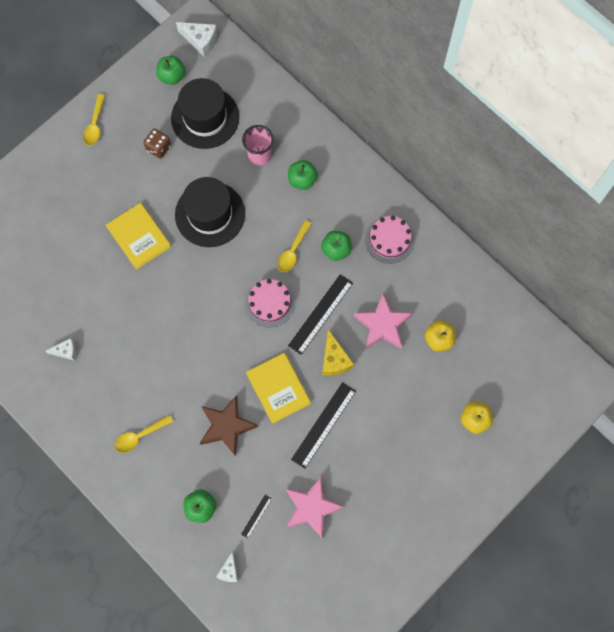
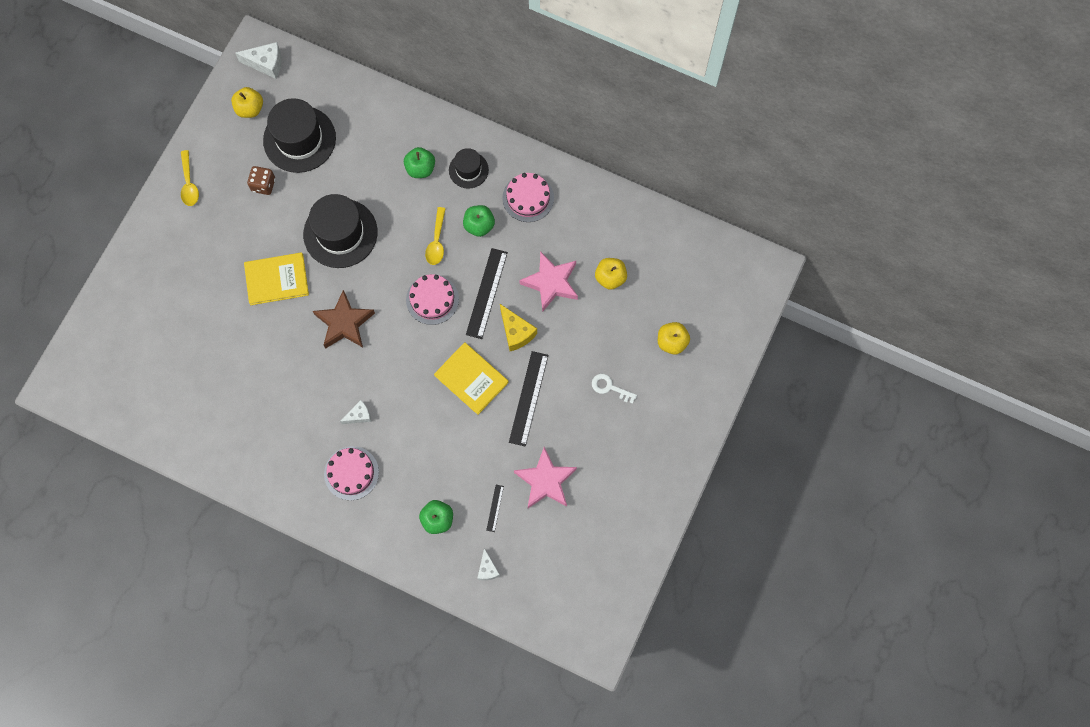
camera: 20 degrees left, 0 degrees up
white cheese [46,338,76,361] -> white cheese moved to [340,400,371,424]
yellow book [106,203,171,270] -> yellow book turned 45 degrees counterclockwise [244,252,309,305]
yellow spoon [114,415,173,453] -> pink cake [324,446,379,500]
green apple [156,56,185,85] -> yellow apple [231,87,263,118]
brown star [200,395,258,456] -> brown star moved to [313,290,375,349]
pink cup [242,125,274,165] -> none
none -> black hat [449,148,489,189]
none -> white key [592,374,637,404]

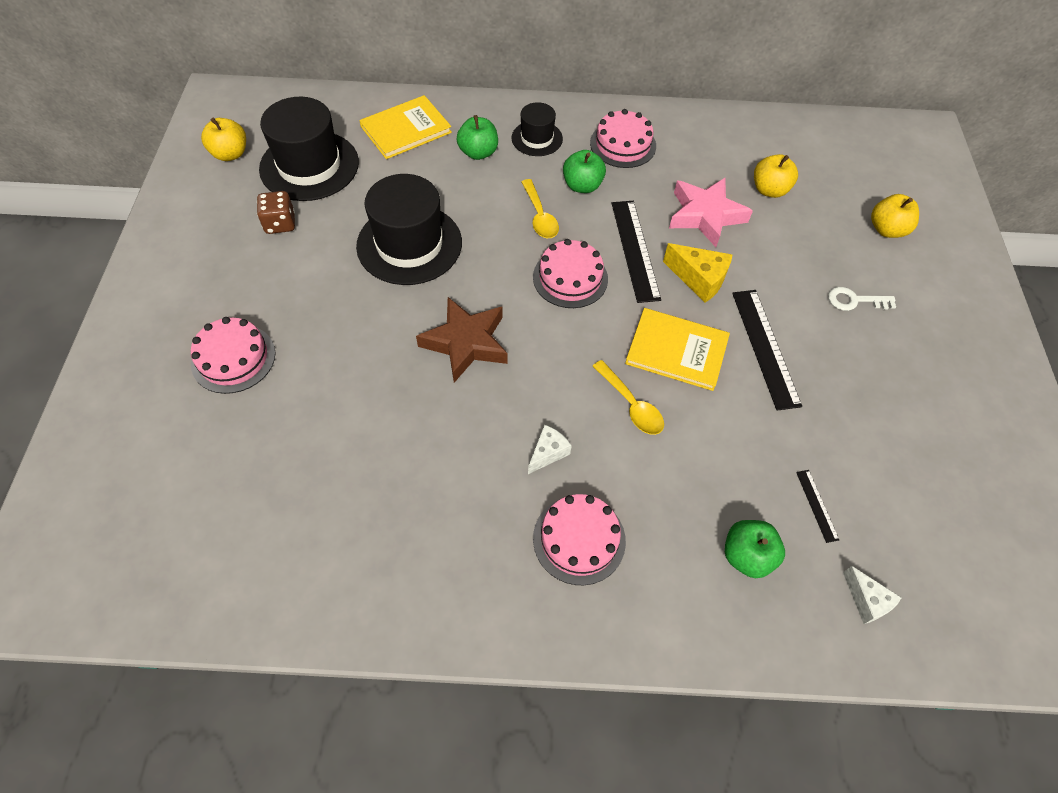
camera: 25 degrees left, 15 degrees down
yellow spoon [181,150,199,206] -> yellow spoon moved to [593,360,664,435]
white cheese [235,42,281,79] -> none
yellow book [244,252,309,305] -> yellow book moved to [359,95,452,159]
pink star [514,447,577,508] -> none
none -> pink cake [191,317,275,394]

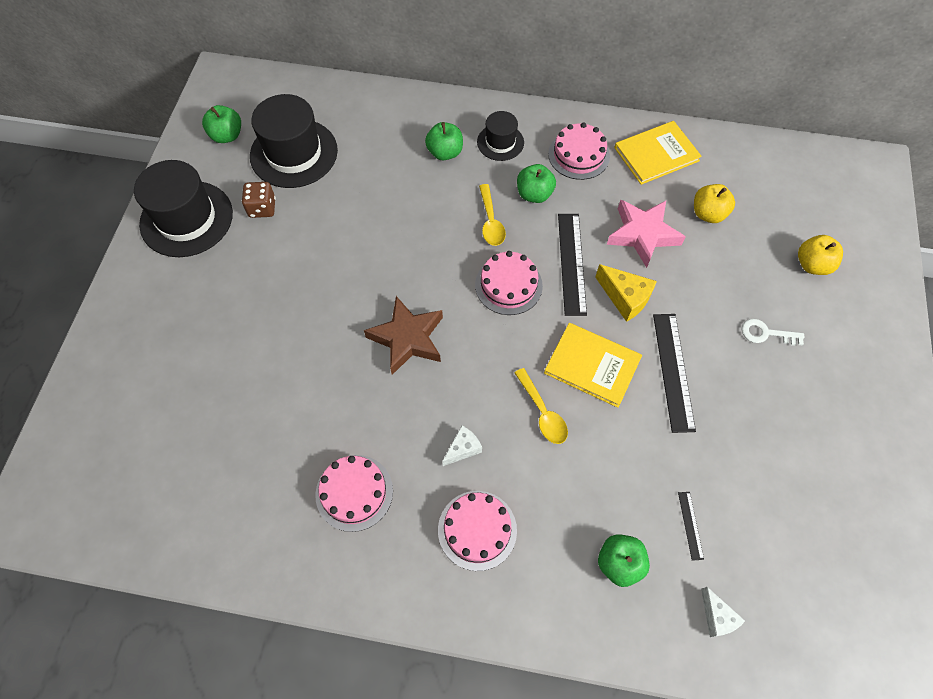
camera: 10 degrees right, 5 degrees up
pink cake [191,317,275,394] -> pink cake moved to [315,455,393,532]
yellow apple [201,118,246,161] -> green apple [202,105,241,143]
black hat [356,174,462,285] -> black hat moved to [134,160,233,257]
yellow book [359,95,452,159] -> yellow book moved to [614,121,702,185]

